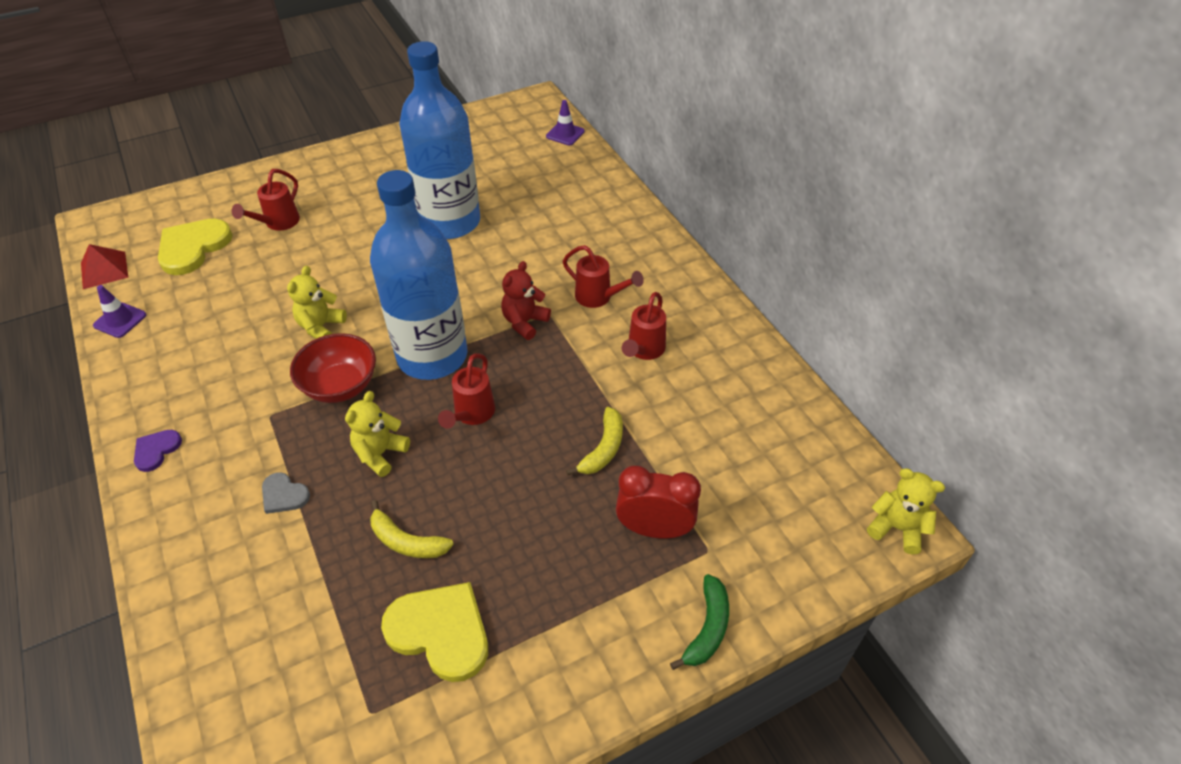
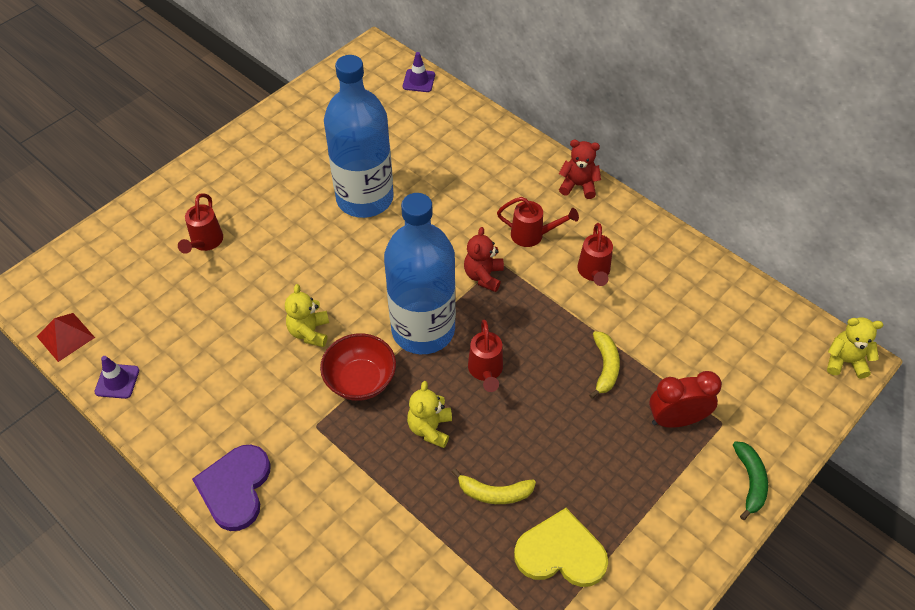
camera: 20 degrees left, 5 degrees up
purple heart [134,430,182,472] -> purple heart [192,445,270,531], size x1.94
yellow heart [158,219,233,275] -> none
grey heart [262,472,310,514] -> none
none -> red teddy bear [559,140,601,199]

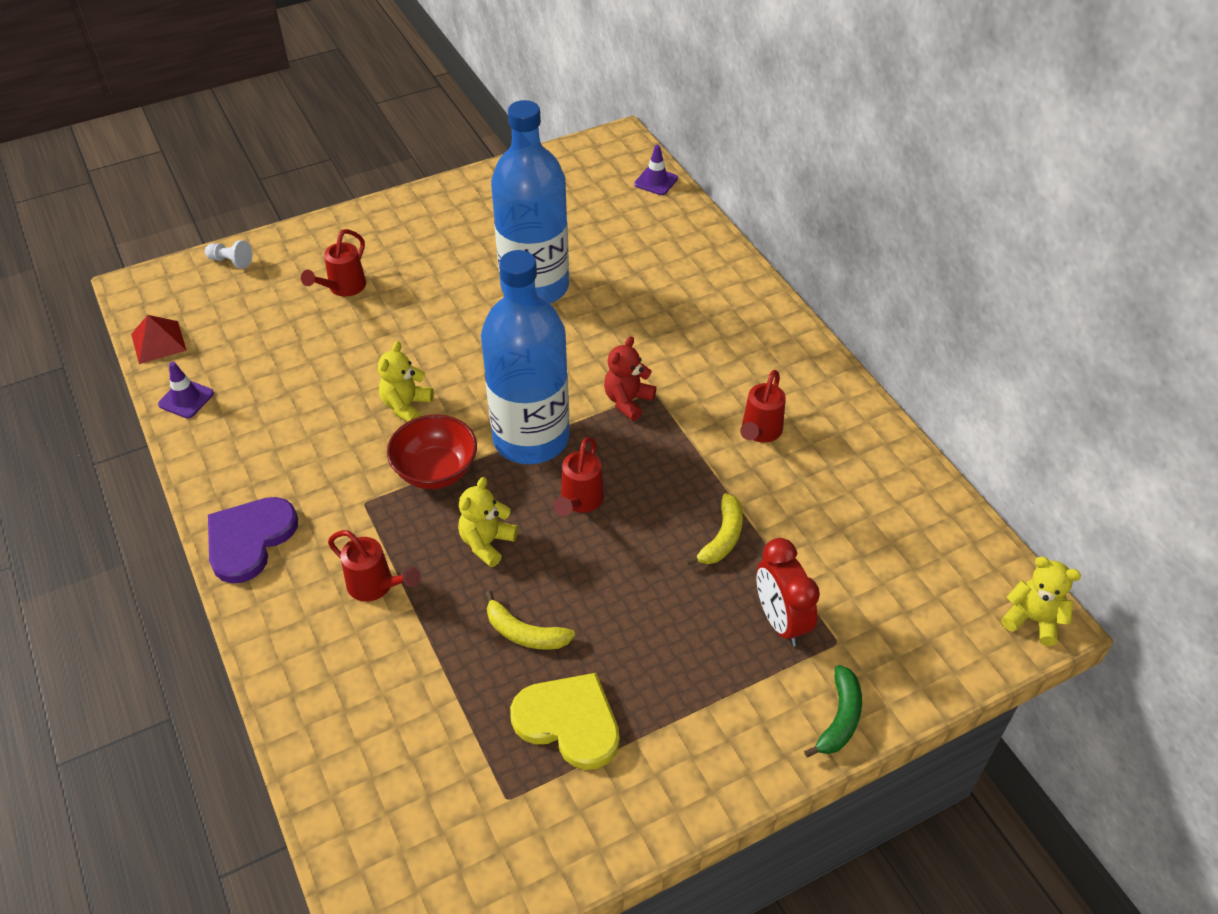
camera: 20 degrees right, 5 degrees down
red watering can [497,197,579,247] -> red watering can moved to [328,530,420,601]
red teddy bear [559,140,601,199] -> none
red clock [649,371,722,428] -> red clock turned 120 degrees counterclockwise [756,538,820,646]
none -> white pawn [205,240,252,269]

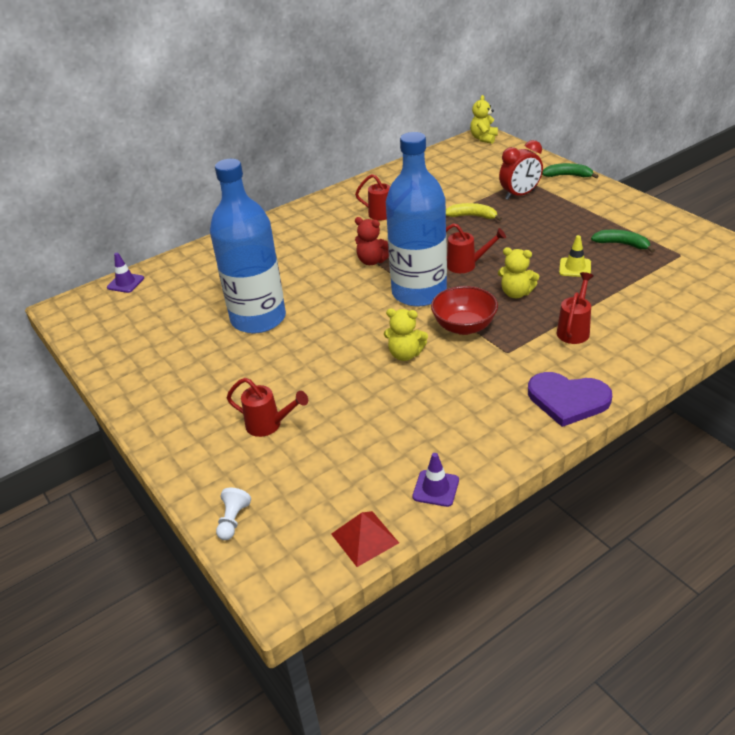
camera: 95 degrees left, 10 degrees down
yellow banana [485,590,575,650] -> yellow traffic cone [559,235,591,277]
yellow heart [510,673,620,770] -> green banana [591,230,655,253]

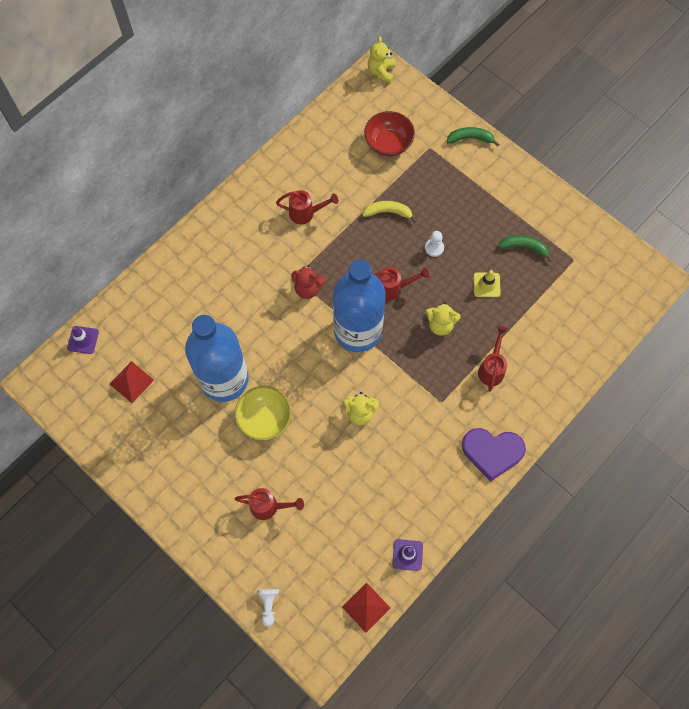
camera: 15 degrees left, 30 degrees up
red bowl [431,286,498,335] -> red bowl moved to [364,111,415,157]
red clock [499,140,543,200] -> none
none -> red pyramid [110,361,154,403]
none -> yellow bowl [235,386,291,441]
none -> white pawn [425,231,444,257]

